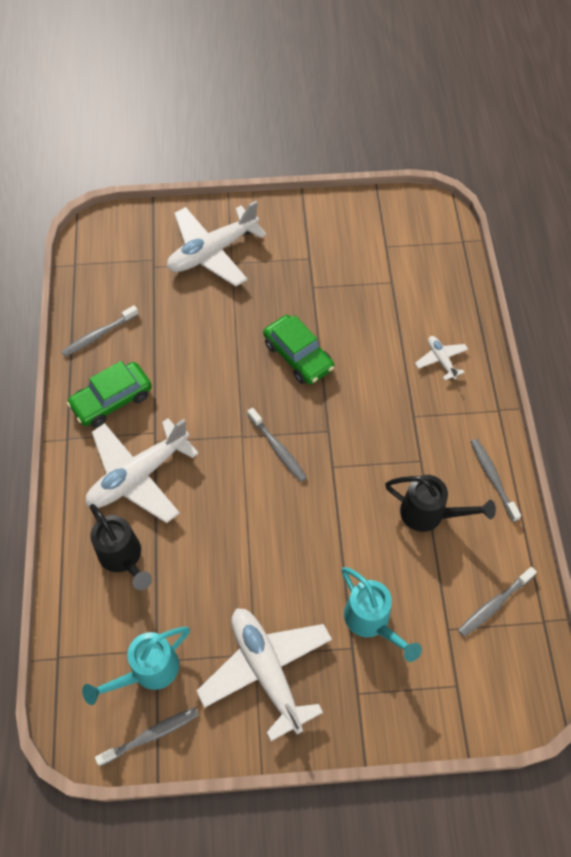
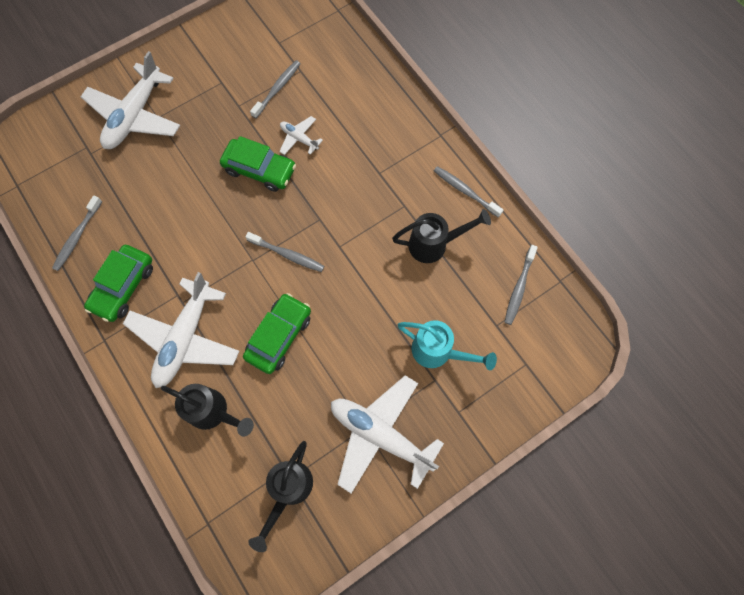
camera: 30 degrees left, 10 degrees up
turquoise watering can [82,627,190,705] -> black watering can [248,441,313,552]
grey toothbrush [95,707,199,766] -> grey toothbrush moved to [250,60,301,119]
white plane [415,336,468,381] -> white plane moved to [279,116,323,155]
none -> green car [243,293,311,374]

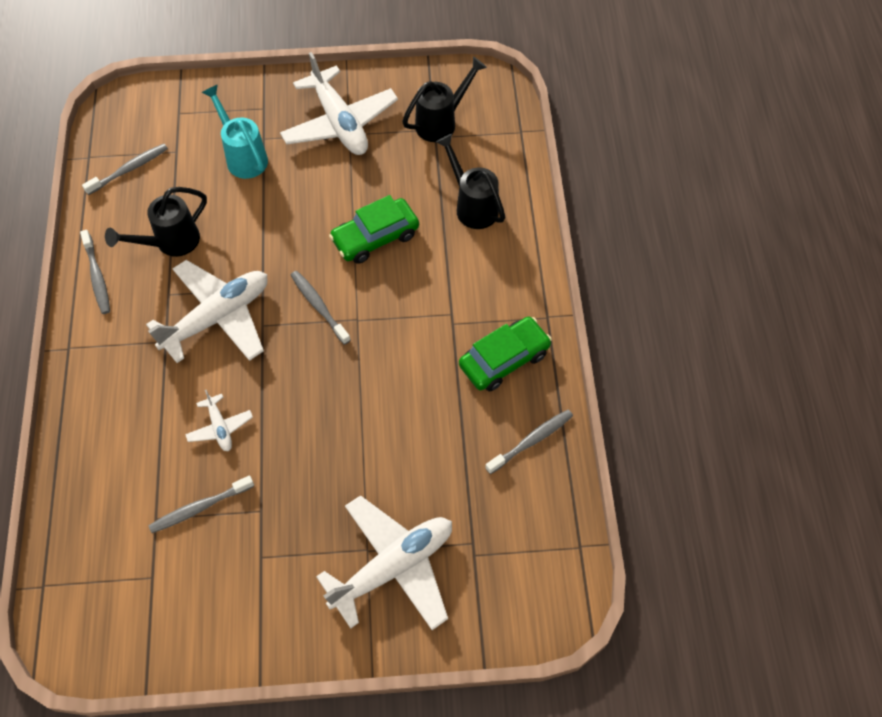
camera: 150 degrees left, 10 degrees down
white plane [123,272,239,388] -> white plane moved to [146,260,268,363]
green car [220,136,296,192] -> none
black watering can [392,209,491,263] -> black watering can turned 60 degrees counterclockwise [105,187,207,257]

